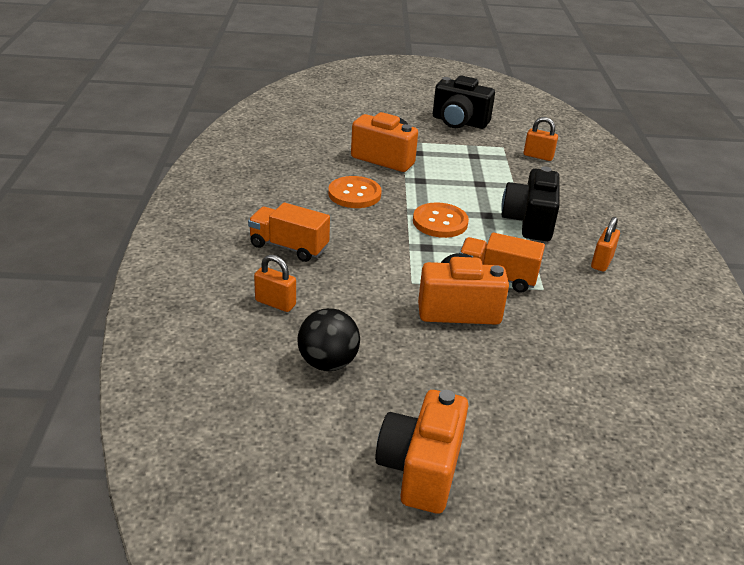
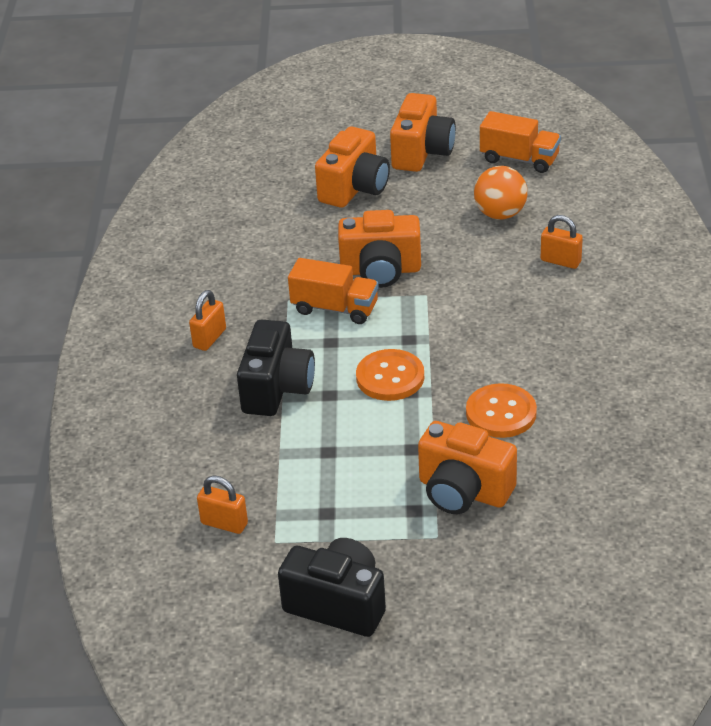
camera: 175 degrees left, 5 degrees up
orange truck [248,202,330,262] -> orange truck moved to [480,111,561,173]
black ball [297,308,360,371] -> orange ball [474,166,527,220]
none -> orange camera [315,127,390,208]

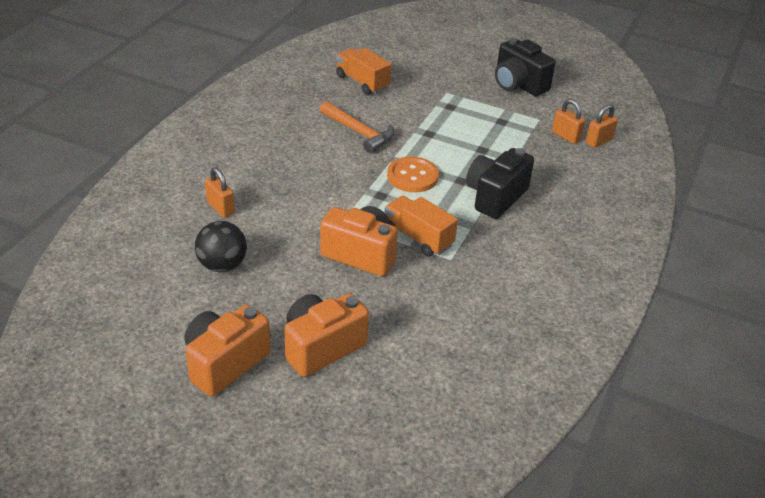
camera: 160 degrees left, 0 degrees up
orange padlock [189,290,226,351] -> orange padlock moved to [586,104,618,148]
orange camera [418,421,517,514] -> none
orange button [466,383,537,438] -> orange hammer [320,101,395,153]
orange ball [474,166,527,220] -> black ball [195,221,247,272]
orange truck [480,111,561,173] -> orange truck moved to [336,48,391,95]

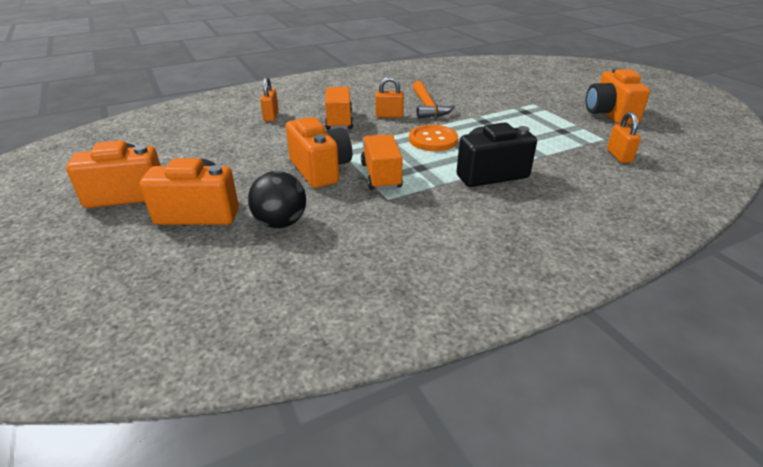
camera: 40 degrees right, 5 degrees down
black ball [195,221,247,272] -> black ball moved to [248,171,306,228]
orange truck [336,48,391,95] -> orange truck moved to [325,87,353,130]
black camera [495,38,556,96] -> orange camera [586,68,650,125]
orange padlock [586,104,618,148] -> orange padlock moved to [376,77,404,117]

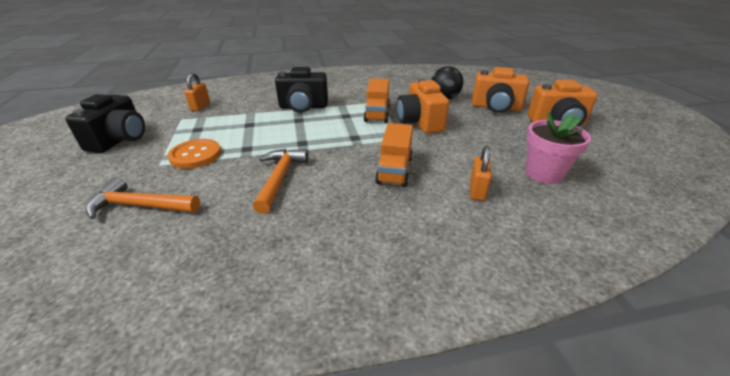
camera: 165 degrees left, 0 degrees up
orange padlock [376,77,404,117] -> none
orange button [409,125,458,151] -> orange button moved to [168,139,221,169]
orange camera [586,68,650,125] -> black camera [65,94,145,153]
none -> orange hammer [86,177,200,219]
none -> pink flower pot [525,112,591,184]

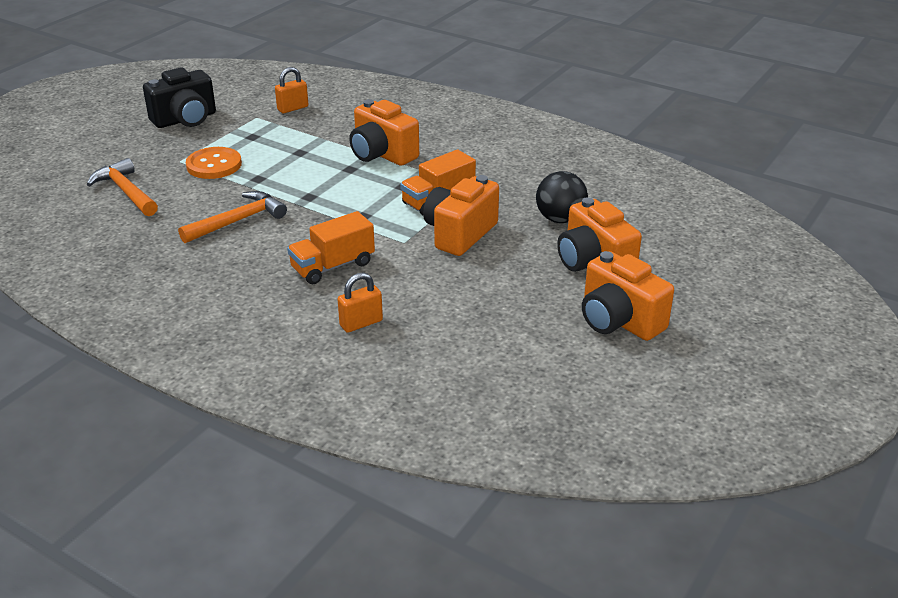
camera: 45 degrees right, 0 degrees up
black camera [275,67,328,113] -> orange camera [349,99,419,166]
pink flower pot [525,112,591,184] -> none

